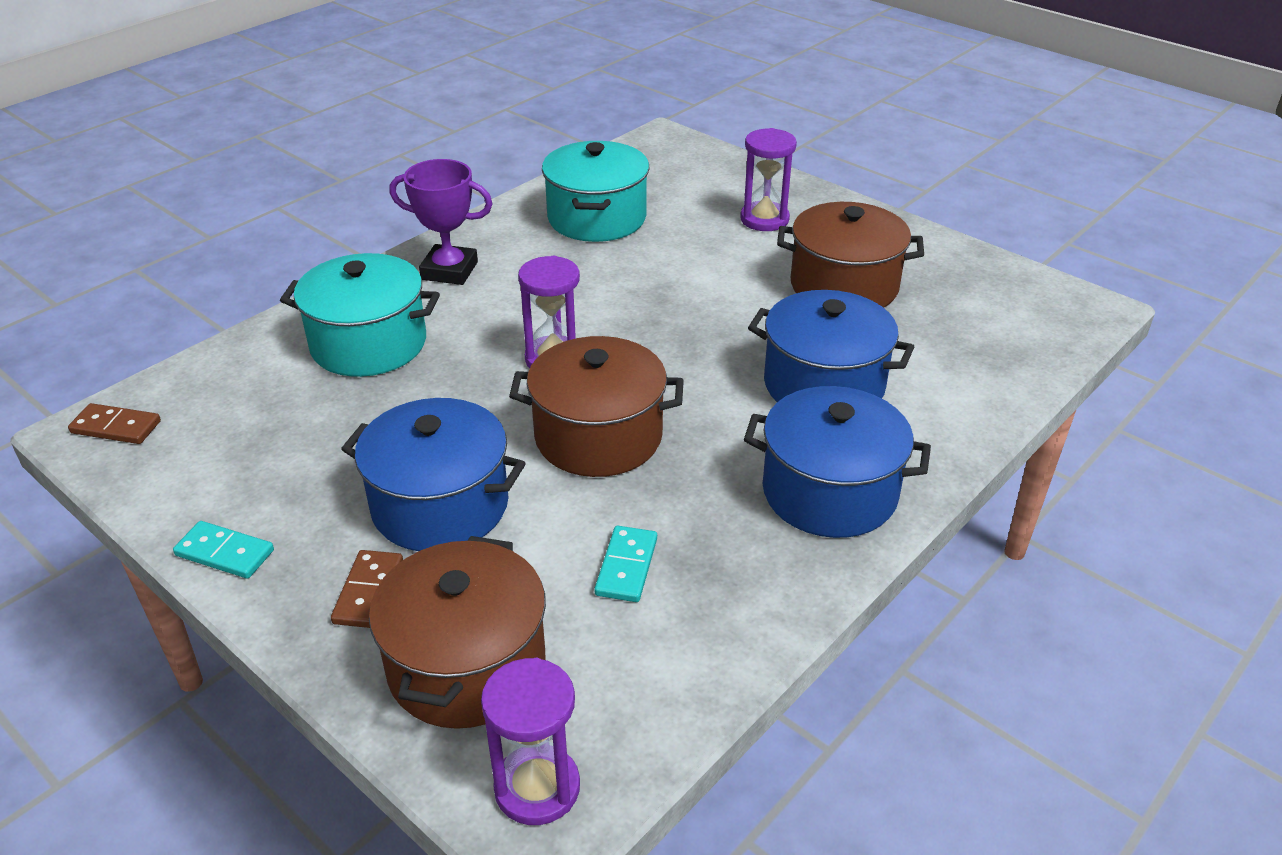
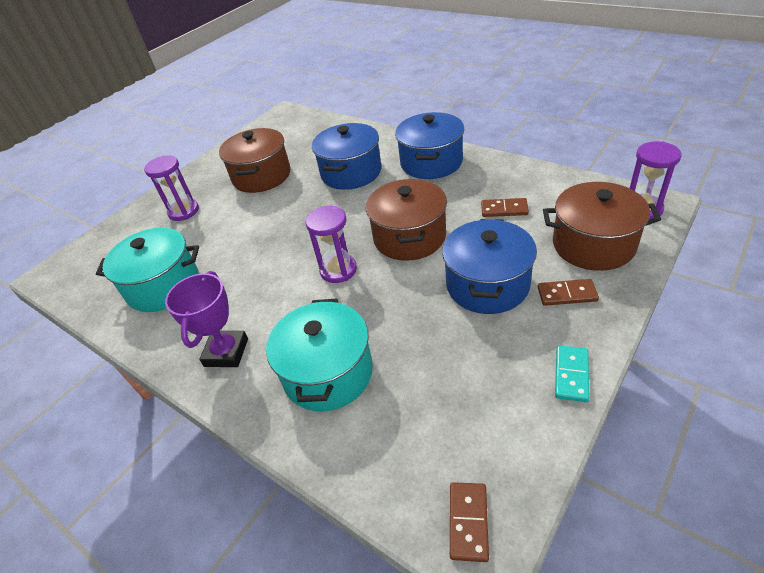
camera: 90 degrees left, 5 degrees up
turquoise domino [594,526,657,602] -> brown domino [481,198,529,217]

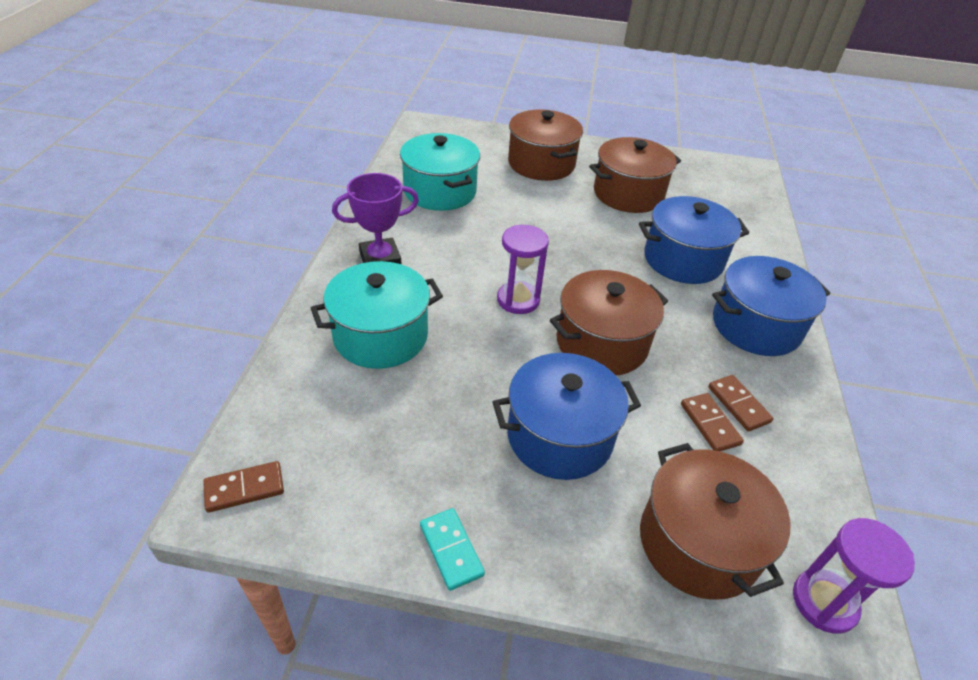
camera: 55 degrees right, 0 degrees up
purple hourglass [144,155,199,221] -> brown pot [508,109,583,181]
brown domino [538,279,599,306] -> brown domino moved to [708,375,774,431]
turquoise domino [555,345,589,402] -> turquoise domino turned 75 degrees clockwise [420,508,485,591]

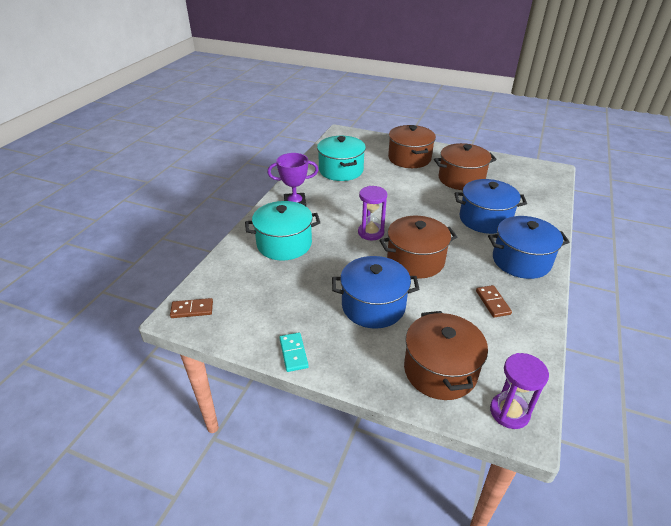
camera: 15 degrees right, 5 degrees down
brown domino [681,393,744,451] -> none

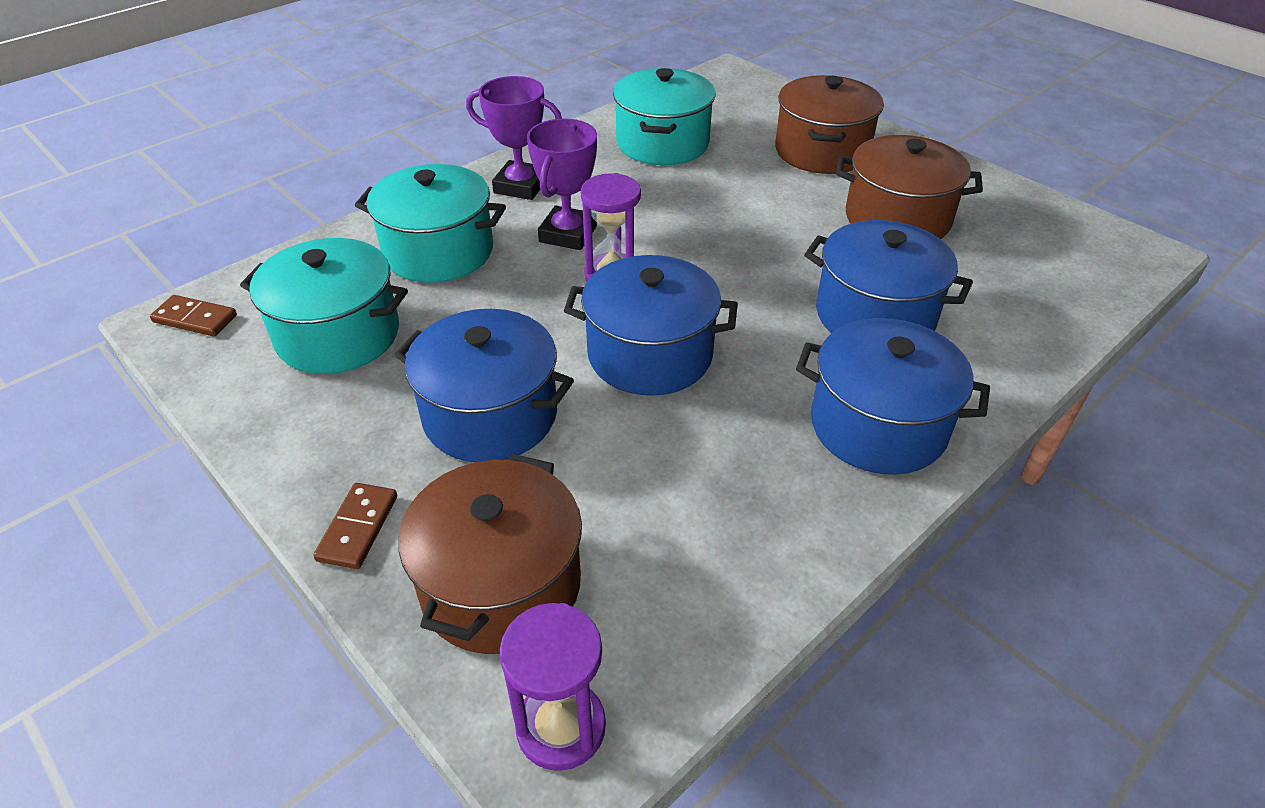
camera: 25 degrees right, 5 degrees up
turquoise domino [279,332,309,372] -> none
brown pot [380,216,457,278] -> blue pot [564,255,738,396]
brown domino [476,285,512,318] -> brown domino moved to [313,483,397,569]
none -> turquoise pot [240,238,408,374]
none -> purple trophy [527,119,597,250]

